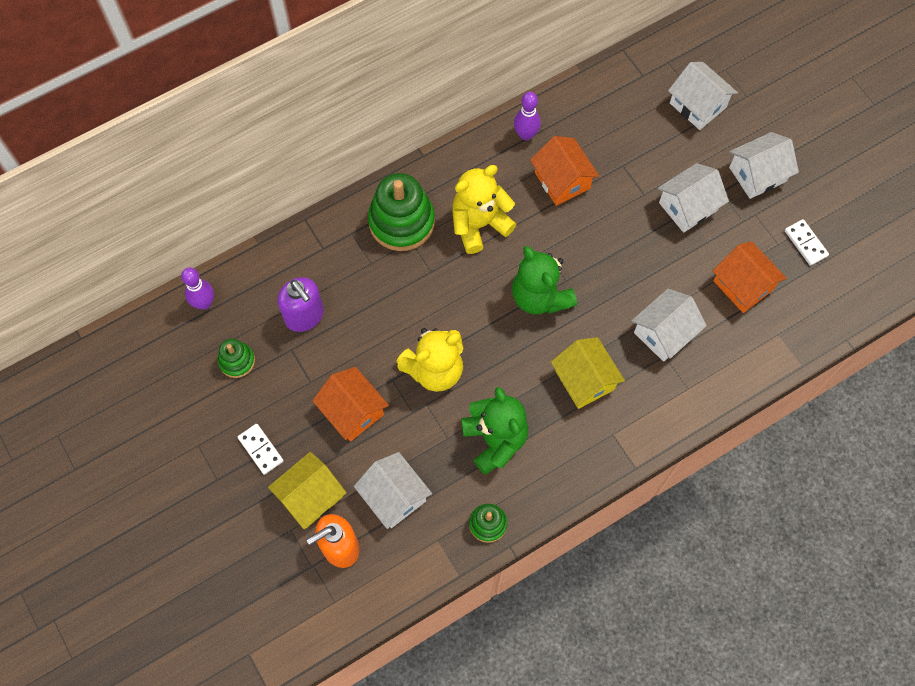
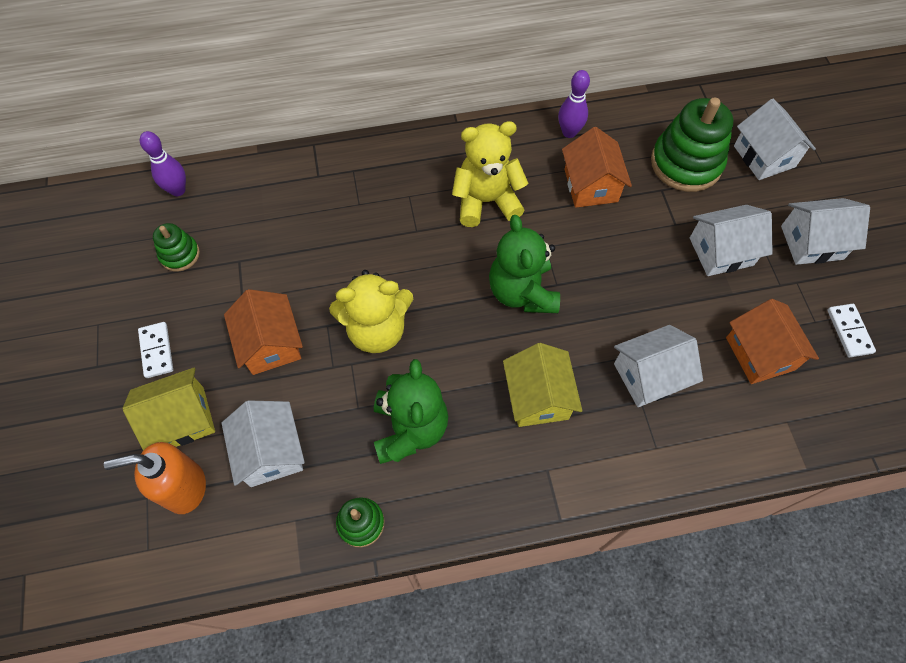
camera: 20 degrees right, 5 degrees down
purple soap dispenser [277,277,324,332] -> none
green stacking toy [368,173,435,251] -> green stacking toy moved to [651,97,734,192]

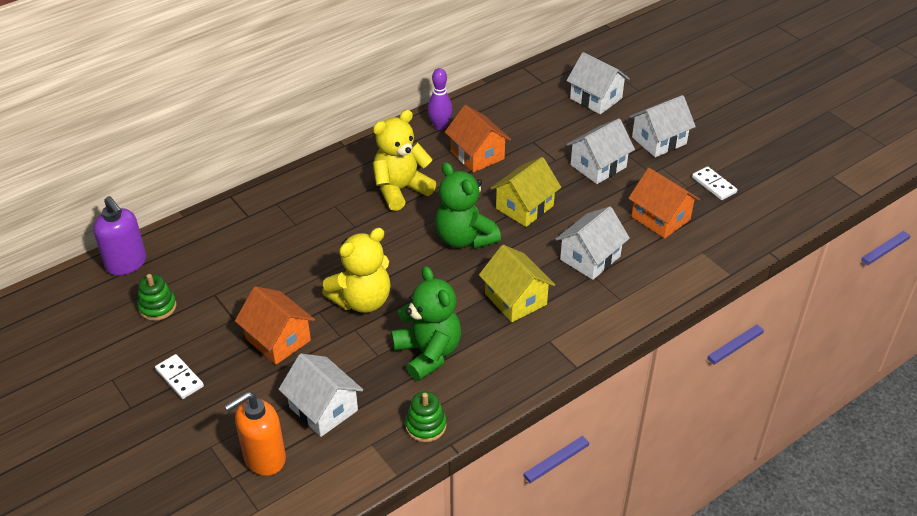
camera: 25 degrees left, 20 degrees down
yellow house [123,368,215,451] -> yellow house moved to [491,157,561,227]
purple bowling pin [140,131,186,196] -> purple soap dispenser [93,196,146,275]
green stacking toy [651,97,734,192] -> none

